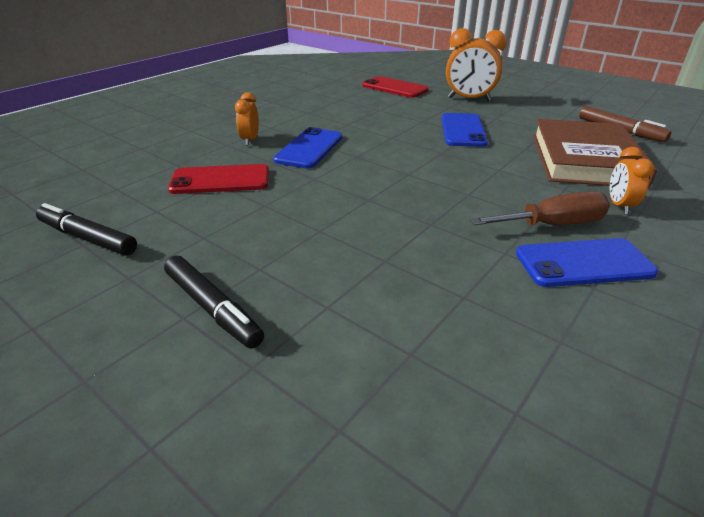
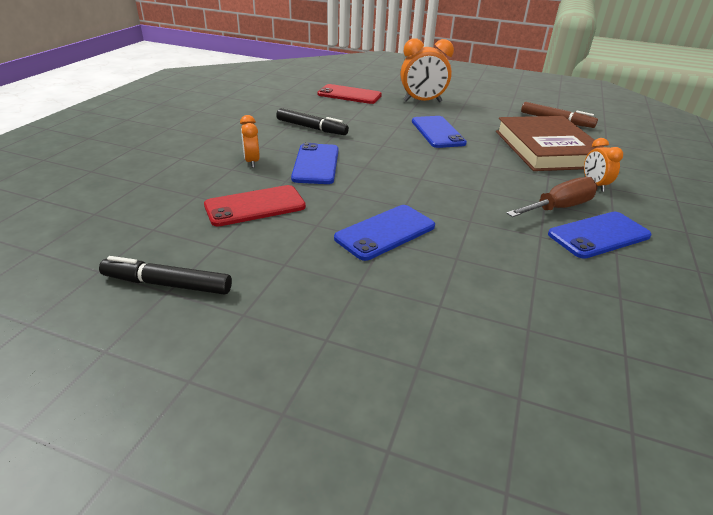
camera: 20 degrees left, 0 degrees up
black marker [164,255,264,349] -> black marker moved to [276,108,349,135]
none -> blue phone [334,205,435,261]

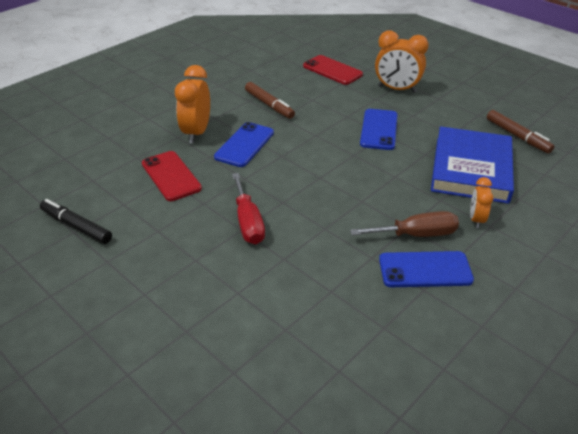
camera: 25 degrees right, 5 degrees up
red phone [204,185,306,227] -> red phone turned 60 degrees clockwise [142,151,202,201]
orange clock [240,115,260,168] -> orange clock [175,65,210,143], size x1.77
black marker [276,108,349,135] -> brown marker [245,82,295,119]
blue phone [334,205,435,261] -> red screwdriver [232,173,265,244]
brown book [496,116,603,171] -> blue book [431,126,514,204]

